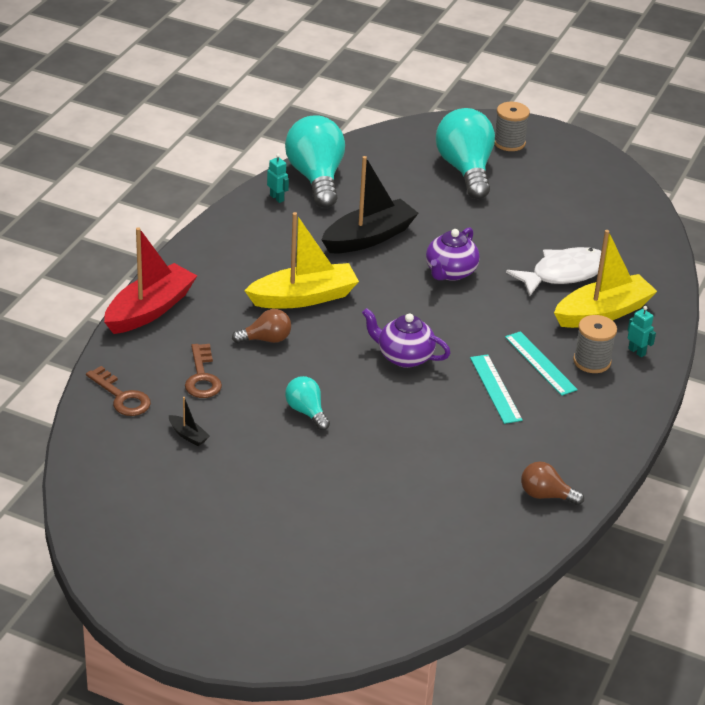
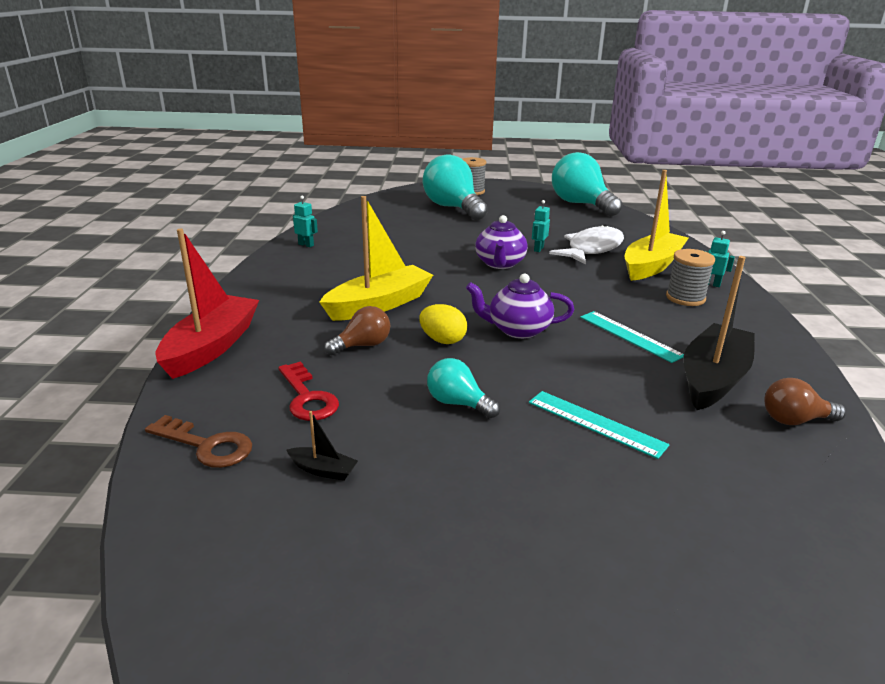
camera: 20 degrees left, 10 degrees down
brown key [185,344,222,398] -> red key [278,362,339,421]
turquoise light bulb [285,115,345,208] -> turquoise light bulb moved to [552,152,623,216]
black boat [321,156,419,253] -> black boat moved to [684,256,755,410]
turquoise ruler [505,331,578,396] -> turquoise ruler moved to [529,391,670,459]
none -> yellow egg [419,304,467,344]
none -> turquoise robot [532,200,550,252]

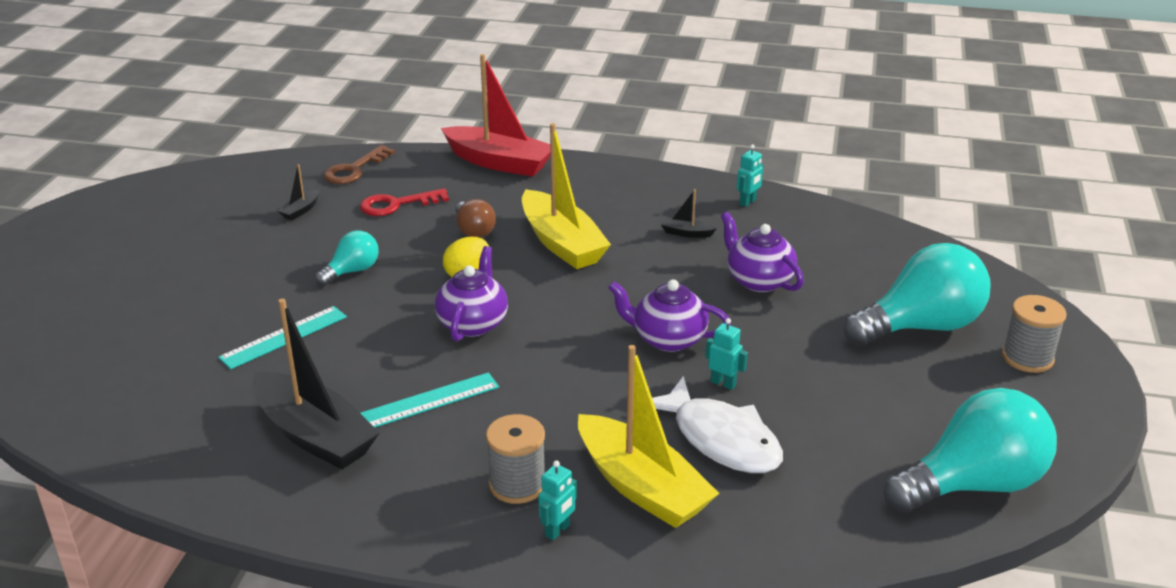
camera: 100 degrees right, 5 degrees up
brown light bulb [764,378,846,425] -> none
none -> black boat [661,189,717,238]
none -> purple teapot [721,212,804,292]

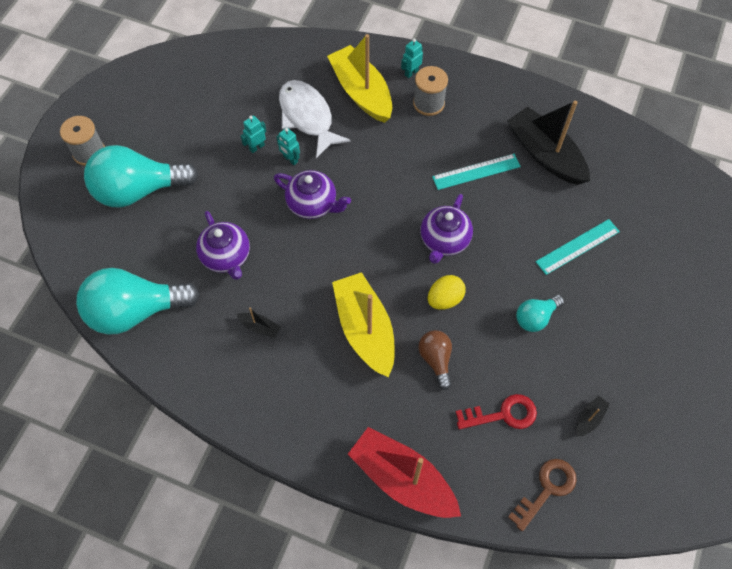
camera: 170 degrees left, 30 degrees up
turquoise robot [737,144,763,207] -> turquoise robot moved to [241,115,266,153]
turquoise light bulb [884,388,1057,513] -> turquoise light bulb moved to [76,268,200,335]

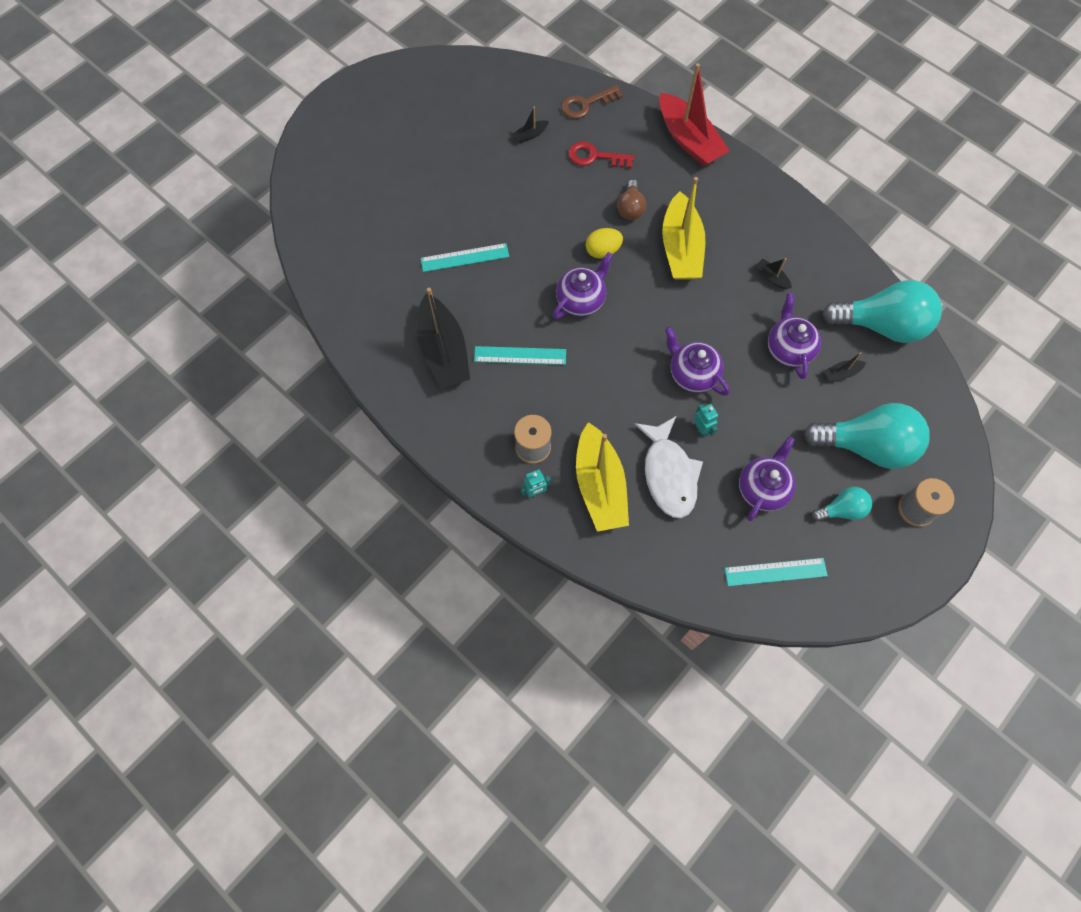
camera: 160 degrees left, 5 degrees up
turquoise robot [241,115,266,153] -> none
turquoise light bulb [516,295,564,332] -> turquoise light bulb moved to [812,487,872,521]
none -> turquoise ruler [725,558,828,586]
none -> purple teapot [739,436,796,521]
none -> black boat [824,353,866,381]

